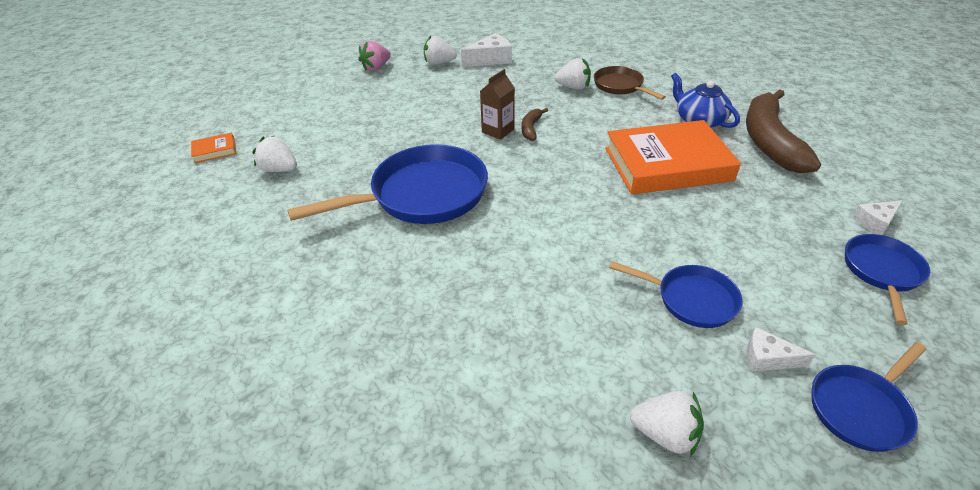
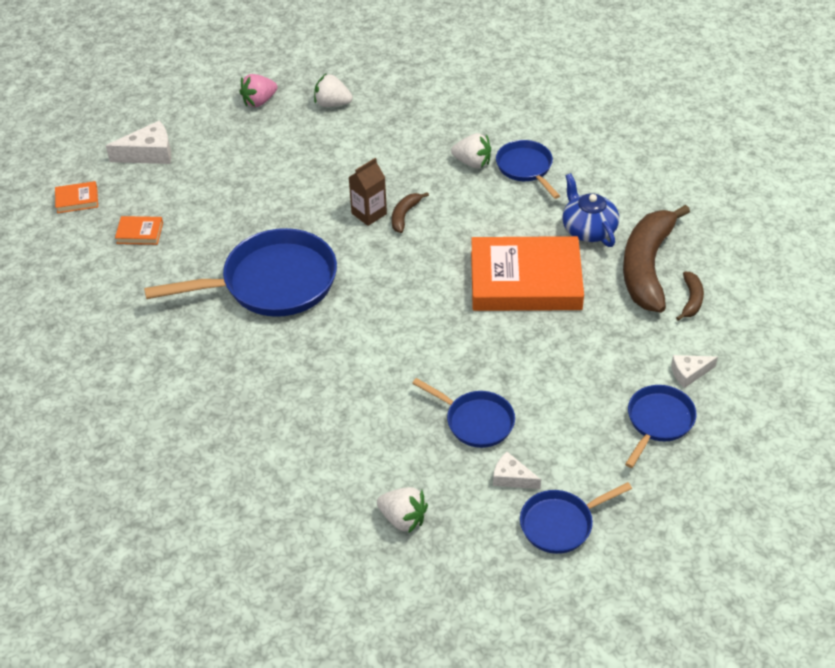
camera: 10 degrees right, 5 degrees up
white strawberry [252,136,297,172] -> orange book [115,216,163,245]
white cheese [461,33,512,67] -> white cheese moved to [106,121,171,164]
brown pan [594,66,666,100] -> blue pan [496,140,560,199]
none -> brown banana [676,271,704,321]

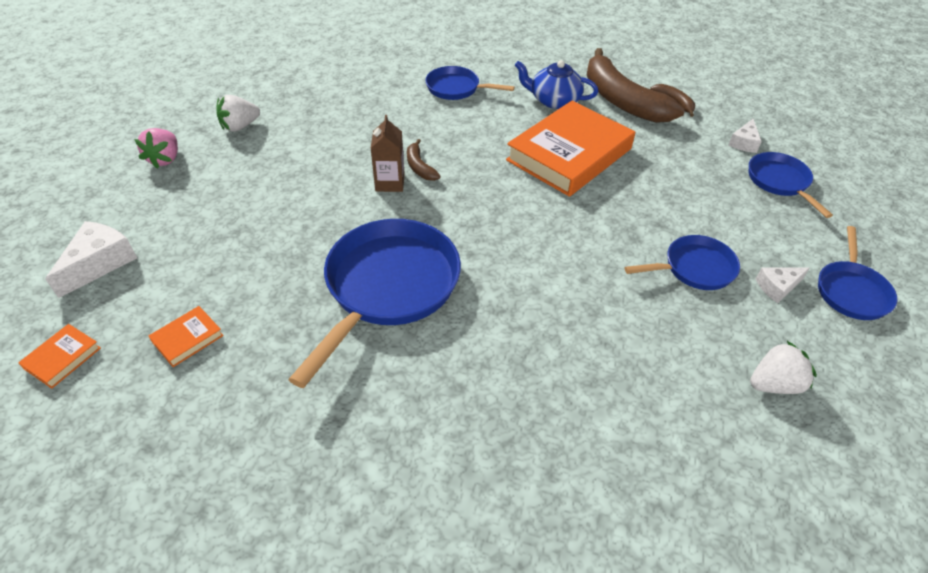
camera: 50 degrees left, 0 degrees up
white strawberry [451,133,491,168] -> none

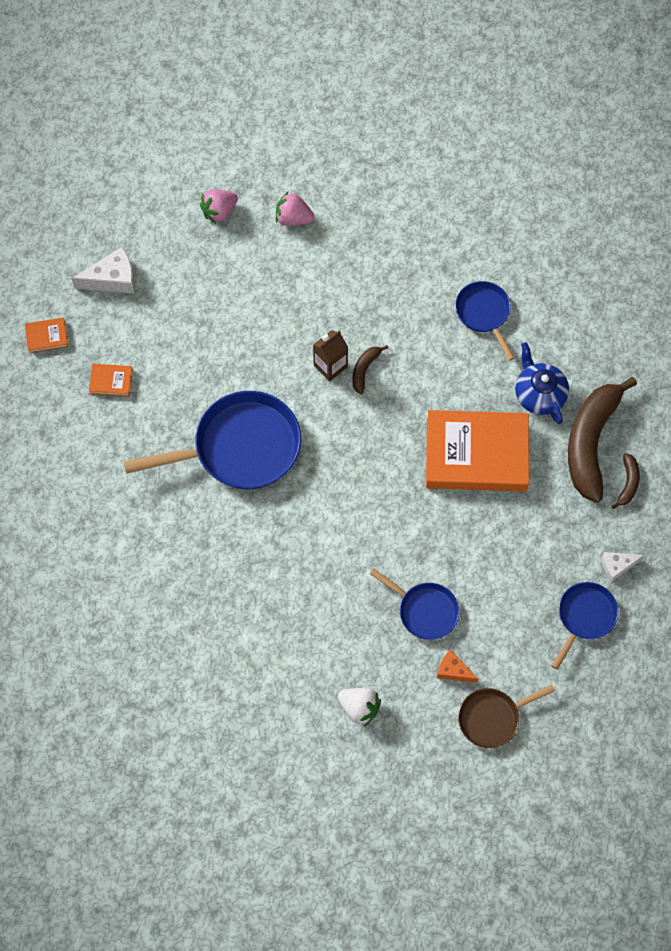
camera: 50 degrees right, 20 degrees up
white strawberry [217,95,260,132] -> pink strawberry [276,191,314,226]
white cheese [756,267,810,303] -> orange cheese [437,650,478,683]
blue pan [818,226,897,320] -> brown pan [458,684,555,748]

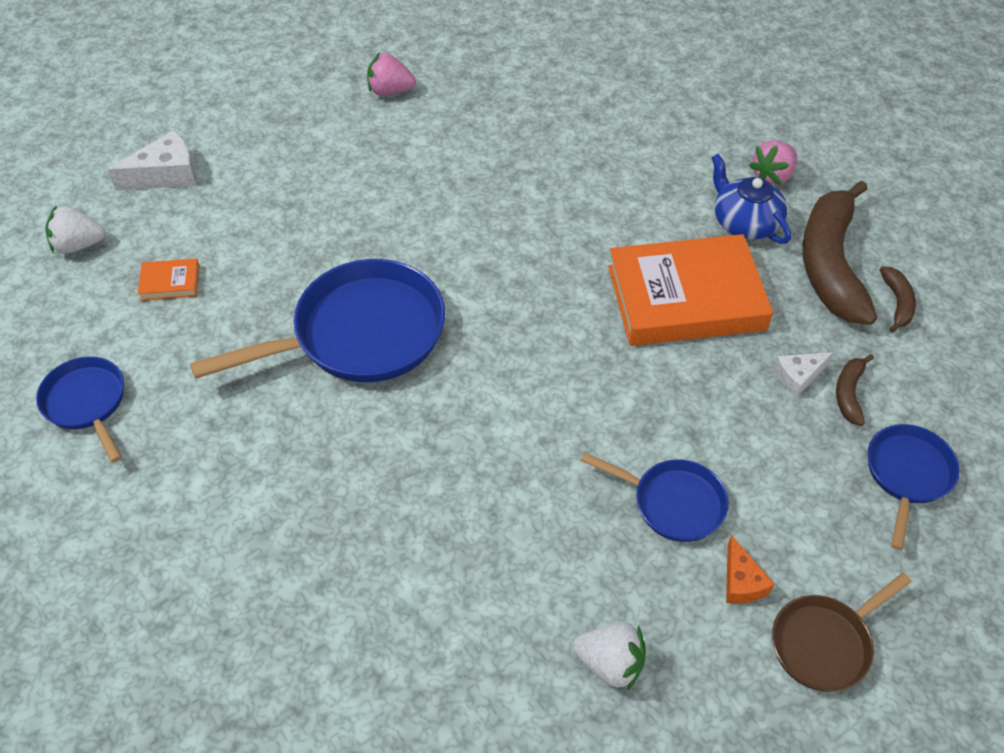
camera: 10 degrees left, 15 degrees down
orange book [25,318,68,353] -> white strawberry [45,205,106,254]
pink strawberry [200,189,238,224] -> pink strawberry moved to [749,140,797,185]
brown carton [313,330,348,382] -> none
brown banana [352,345,389,394] -> brown banana moved to [836,354,874,426]
orange cheese [437,650,478,683] -> orange cheese turned 120 degrees counterclockwise [726,535,774,604]
blue pan [455,281,515,361] -> blue pan moved to [36,357,124,463]
white cheese [602,552,644,582] -> white cheese moved to [774,352,833,397]

